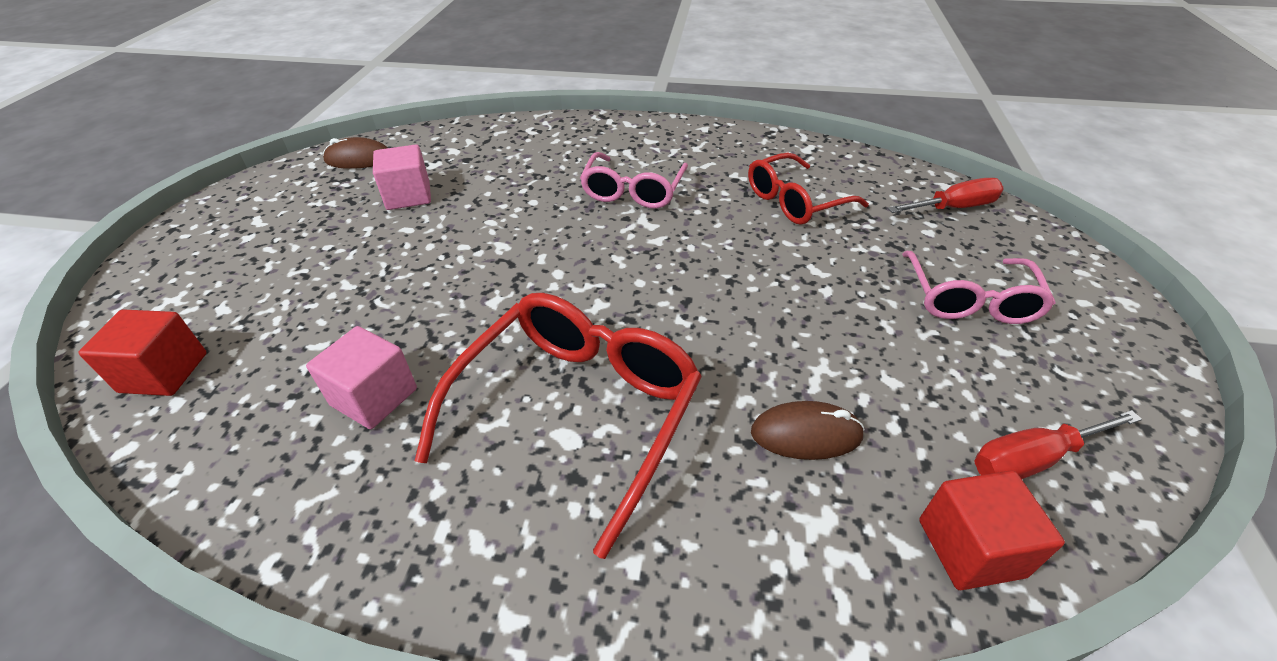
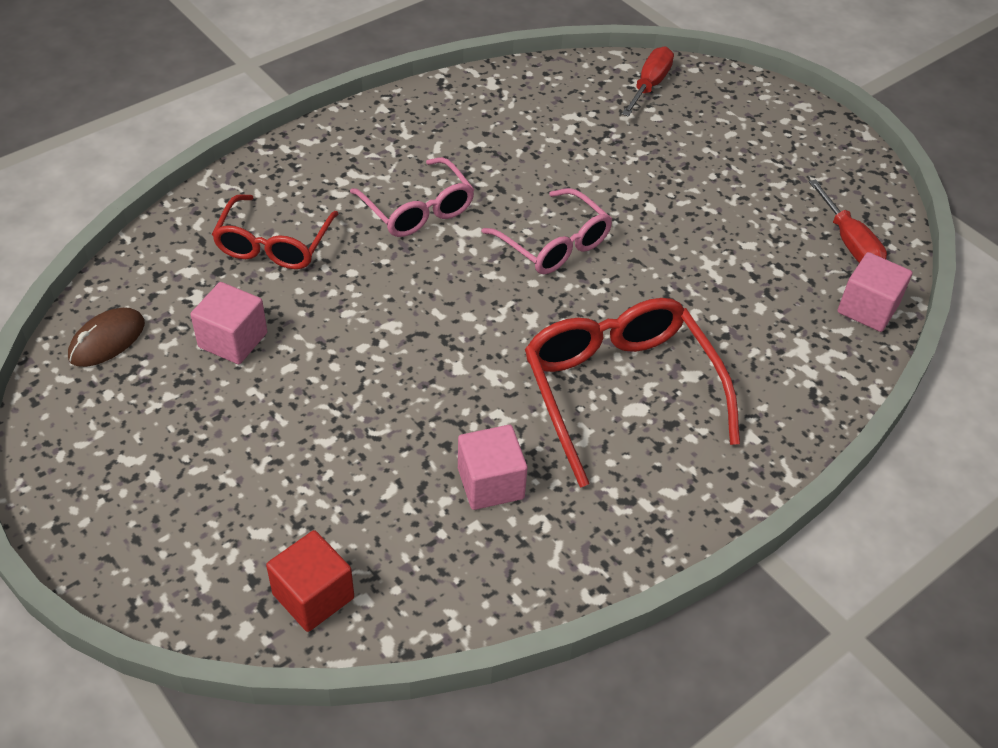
camera: 50 degrees left, 5 degrees up
red glasses [748,153,869,225] -> red glasses moved to [212,194,338,269]
brown mouse [751,401,865,460] -> none
pink glasses [902,251,1056,324] -> pink glasses moved to [482,188,612,275]
red cube [919,470,1065,590] -> pink cube [837,252,912,332]
red screwdriver [974,410,1142,479] -> red screwdriver turned 45 degrees counterclockwise [809,180,887,263]

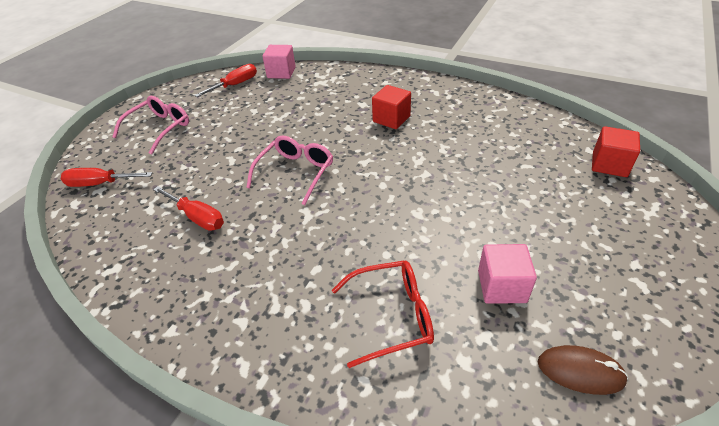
camera: 110 degrees left, 5 degrees down
pink glasses [350,157,475,237] -> pink glasses moved to [112,96,189,155]
pink cube [458,425,527,510] -> none
red glasses [525,298,740,488] -> red cube [372,85,411,129]
none -> red screwdriver [153,186,224,231]

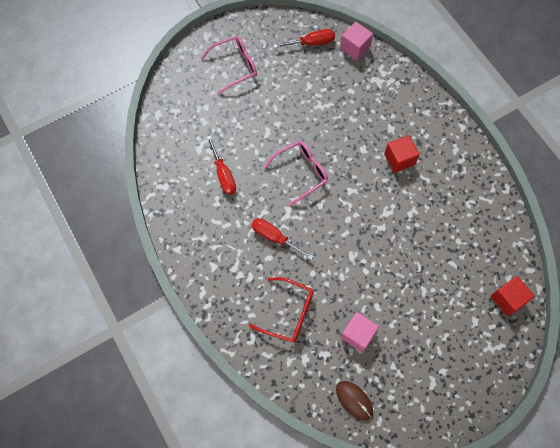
camera: 30 degrees right, 25 degrees up
red screwdriver [61,168,152,187] -> red screwdriver moved to [252,218,314,260]

